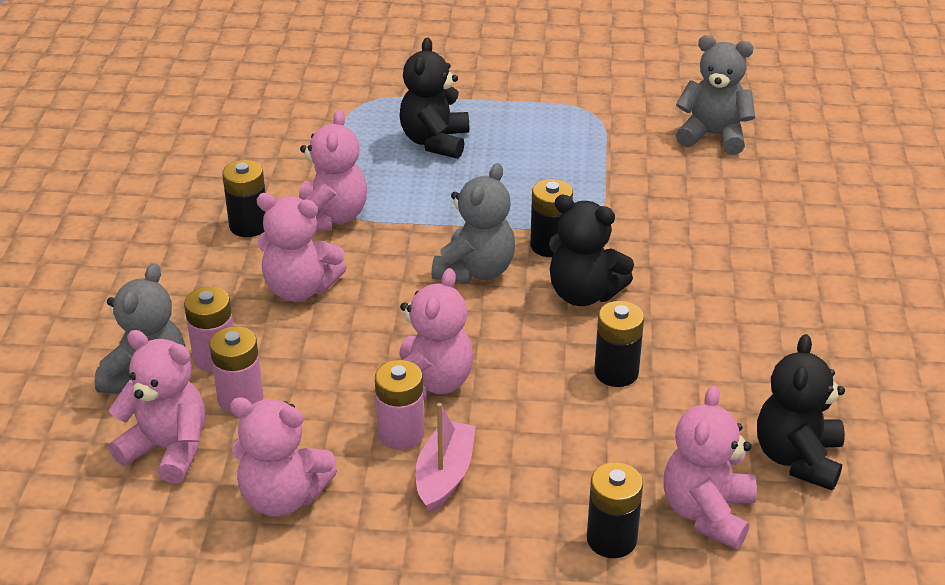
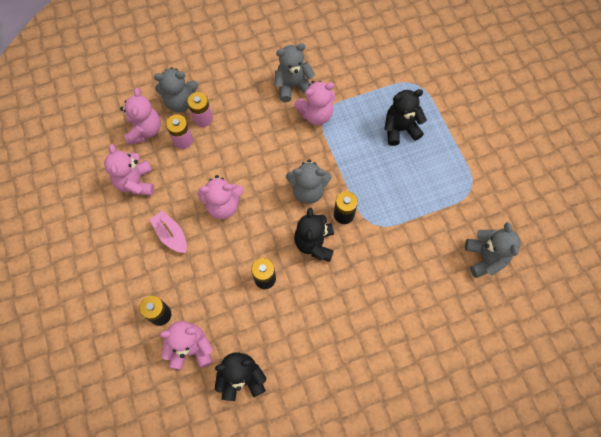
camera: 65 degrees right, 30 degrees up
black battery [222,160,266,237] -> grey teddy bear [274,43,315,102]
pink teddy bear [257,193,347,302] -> none
pink battery [375,360,424,450] -> none
pink boat [415,403,476,513] -> pink boat turned 120 degrees counterclockwise [149,211,187,253]

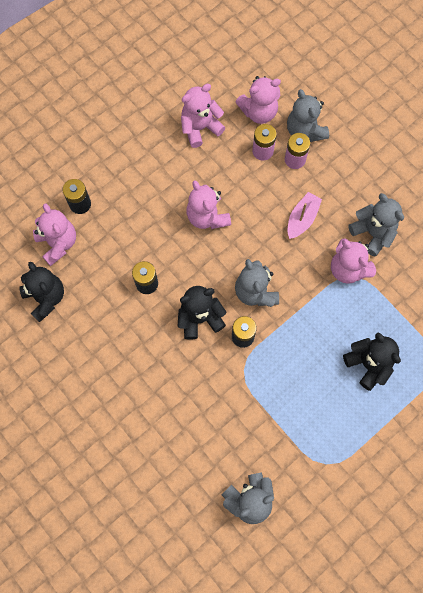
camera: 70 degrees right, 5 degrees up
pink boat [149,211,187,253] -> pink boat moved to [288,192,322,239]

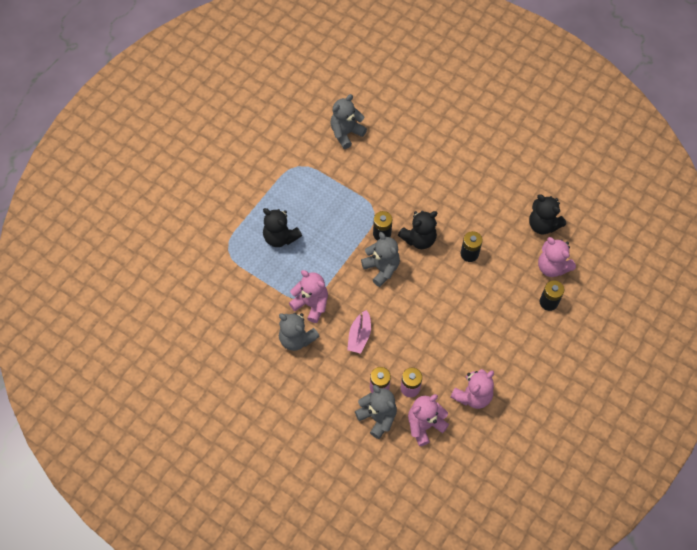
camera: 165 degrees right, 10 degrees down
pink teddy bear [186,180,231,229] -> none

